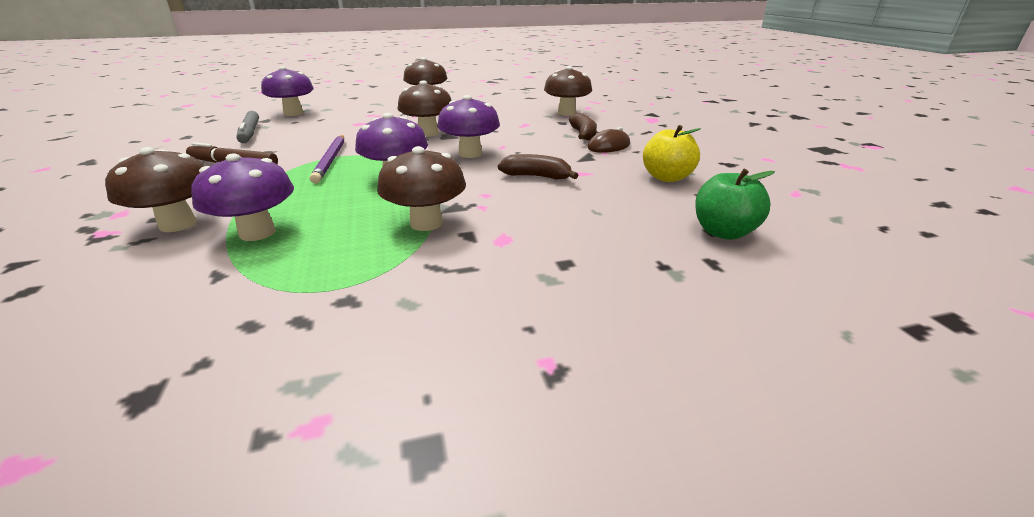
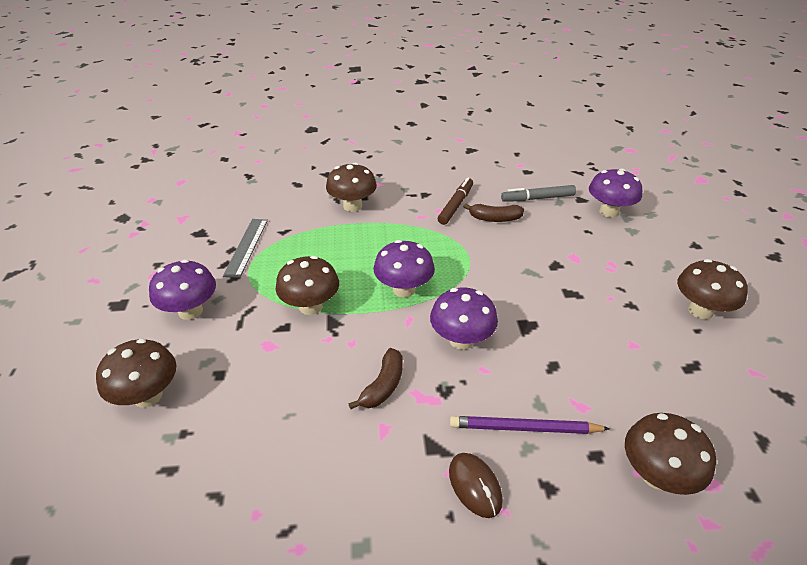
camera: 100 degrees right, 10 degrees up
purple mushroom [191,153,294,241] -> purple mushroom moved to [149,259,216,320]
purple pencil [310,135,344,184] -> purple pencil moved to [450,416,610,434]
brown mushroom [397,80,452,137] -> brown mushroom moved to [96,339,176,408]
brown banana [569,113,597,141] -> brown banana moved to [463,204,524,222]
yellow apple [643,125,701,182] -> none
green apple [695,169,775,240] -> none
none -> grey ruler [223,219,268,278]

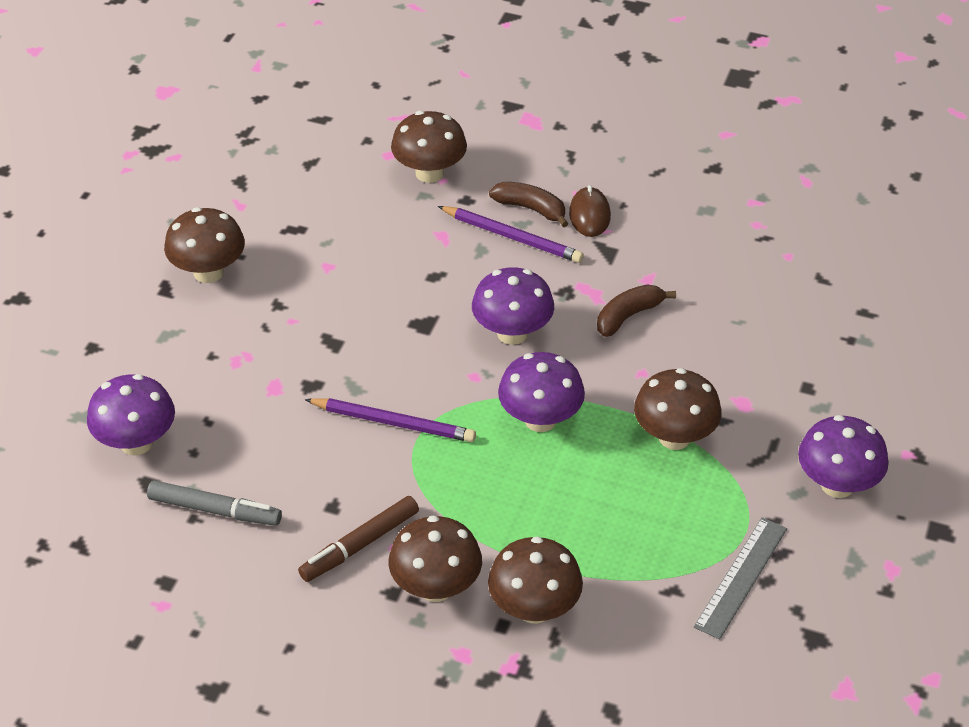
camera: 155 degrees left, 5 degrees up
brown mushroom [96,339,176,408] -> brown mushroom moved to [388,516,482,602]
brown banana [463,204,524,222] -> brown banana moved to [489,182,569,227]
none -> purple pencil [305,398,476,442]

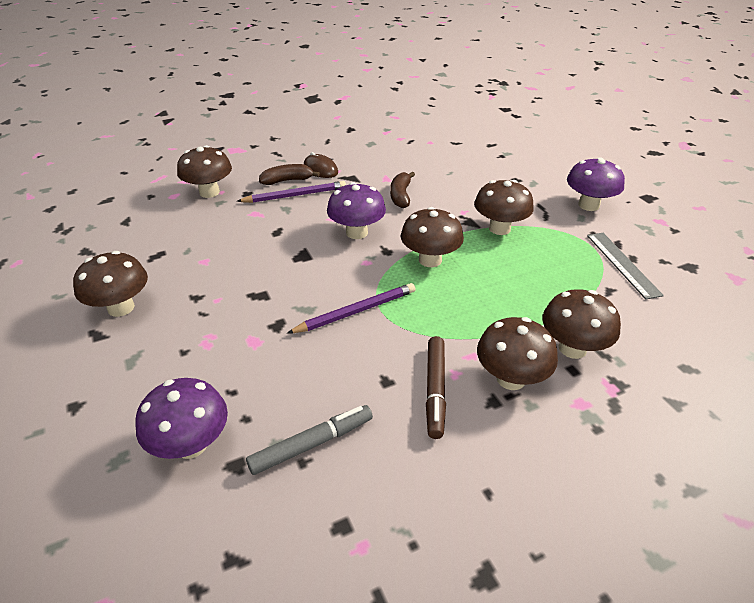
camera: 45 degrees left, 5 degrees down
purple mushroom [498,352,585,432] -> brown mushroom [401,207,464,267]

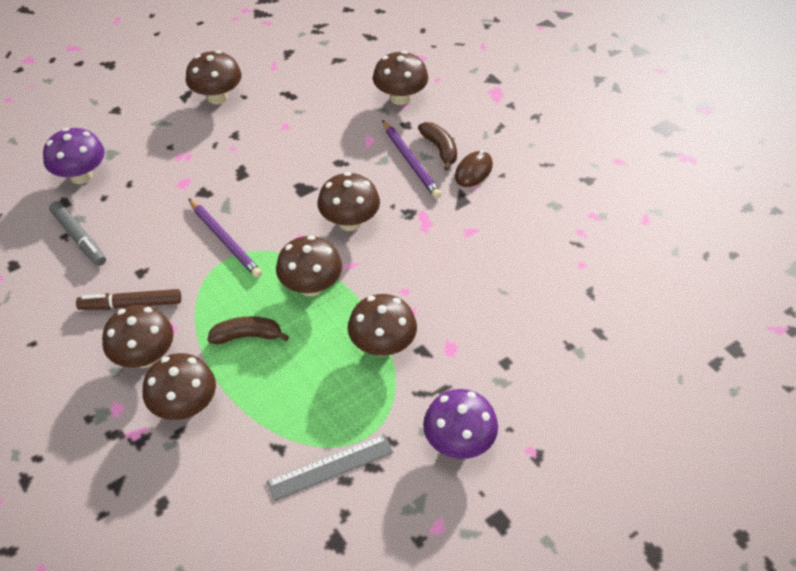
camera: 80 degrees right, 10 degrees up
purple mushroom [327,182,386,239] -> brown mushroom [317,172,380,231]
brown banana [390,172,415,208] -> brown banana moved to [207,316,289,344]

